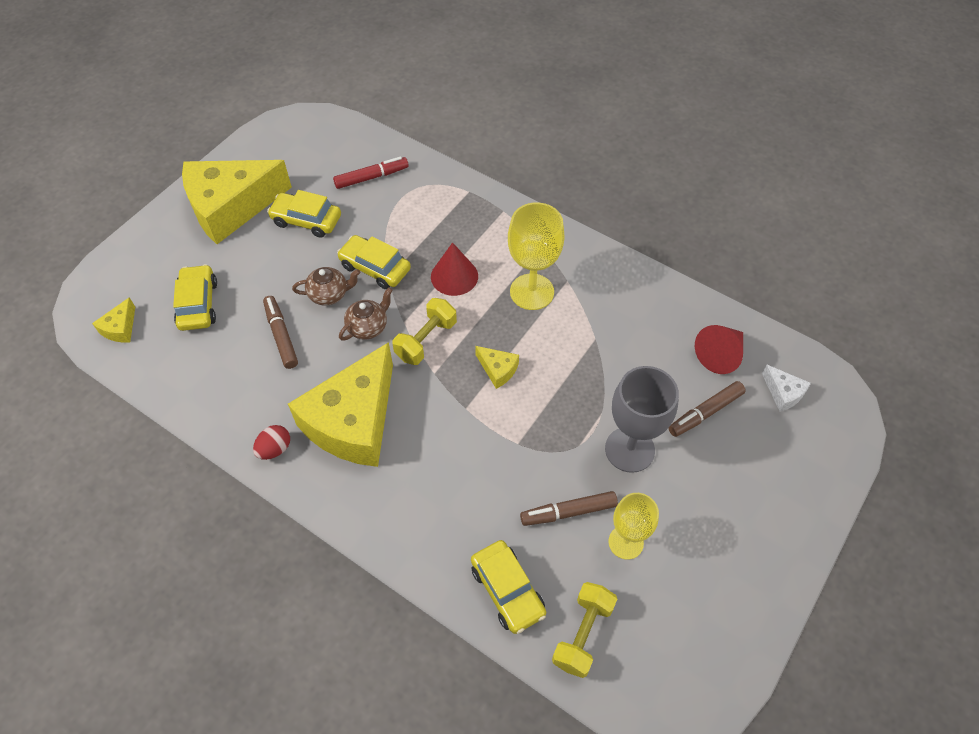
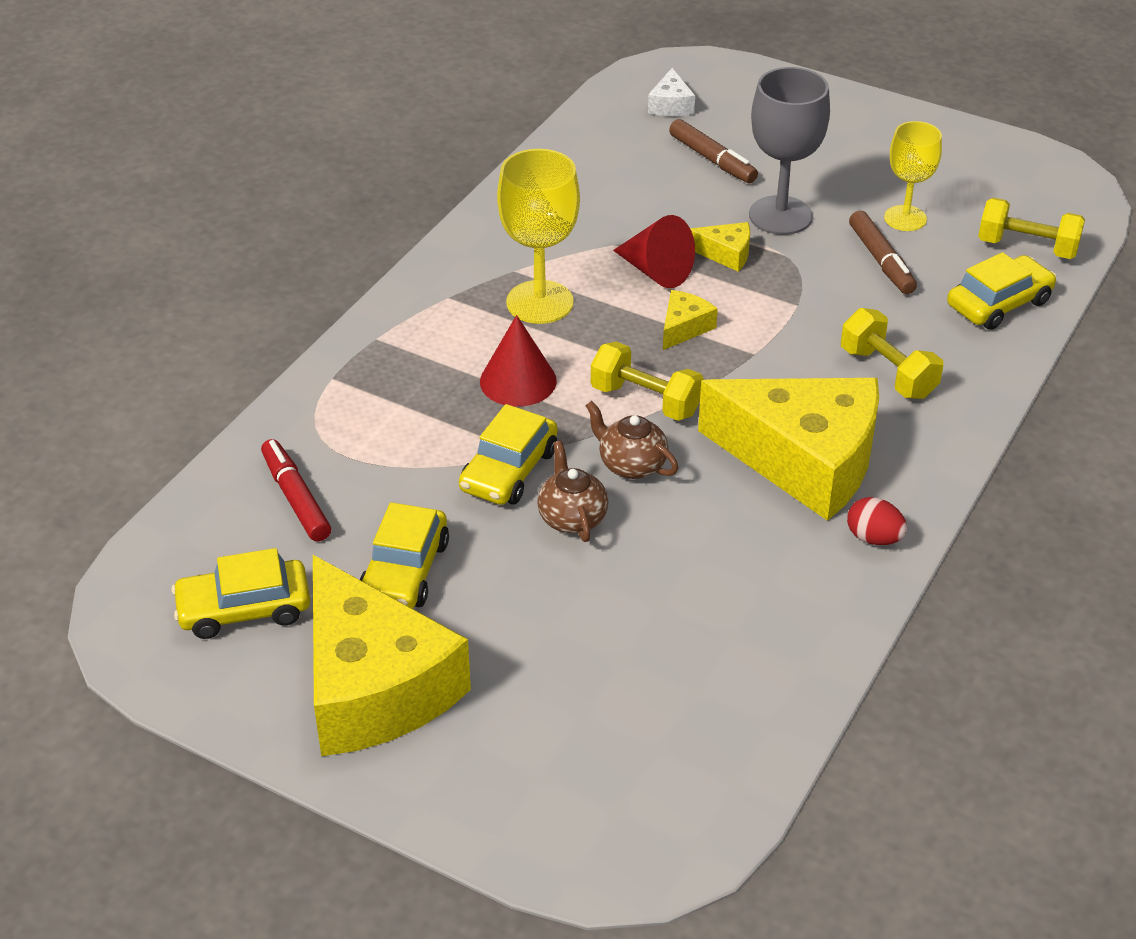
camera: 95 degrees left, 15 degrees down
yellow cheese [92,297,135,343] -> yellow cheese moved to [690,222,750,271]
yellow car [173,264,217,331] -> yellow car moved to [171,548,310,639]
brown marker [263,296,298,369] -> none
red cone [695,325,743,374] -> red cone moved to [613,215,695,288]
white cheese [762,364,811,412] -> white cheese turned 135 degrees clockwise [648,68,695,116]
none -> yellow dumbbell [841,308,943,399]

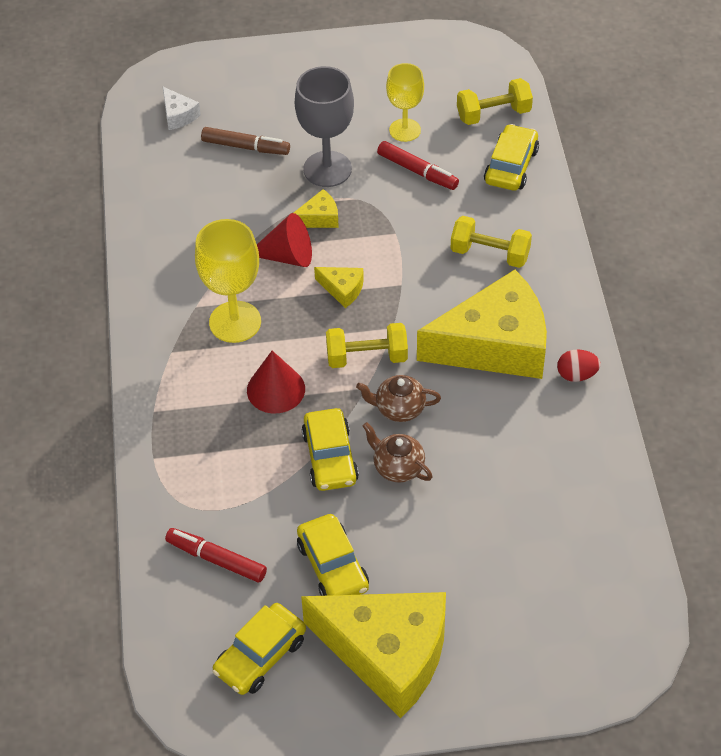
camera: 35 degrees left, 10 degrees up
yellow cheese [663,290,718,350] -> yellow cheese turned 120 degrees clockwise [314,267,364,308]
brown marker [849,211,917,294] -> red marker [377,141,459,190]

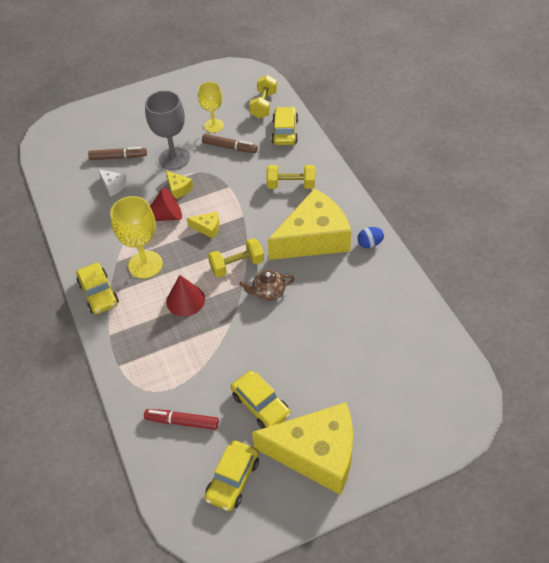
camera: 15 degrees left, 0 degrees up
white cheese [163,87,201,130] -> white cheese moved to [98,169,128,197]
yellow cheese [294,189,339,228] -> yellow cheese turned 90 degrees clockwise [166,170,193,199]
yellow car [302,408,359,491] -> yellow car moved to [76,263,119,314]
brown teapot [363,422,433,483] -> none
red marker [377,141,459,190] -> brown marker [202,134,258,153]
yellow dumbbell [457,78,533,125] -> yellow dumbbell turned 45 degrees counterclockwise [249,75,277,118]
red egg [557,349,601,382] -> blue egg [358,227,384,248]

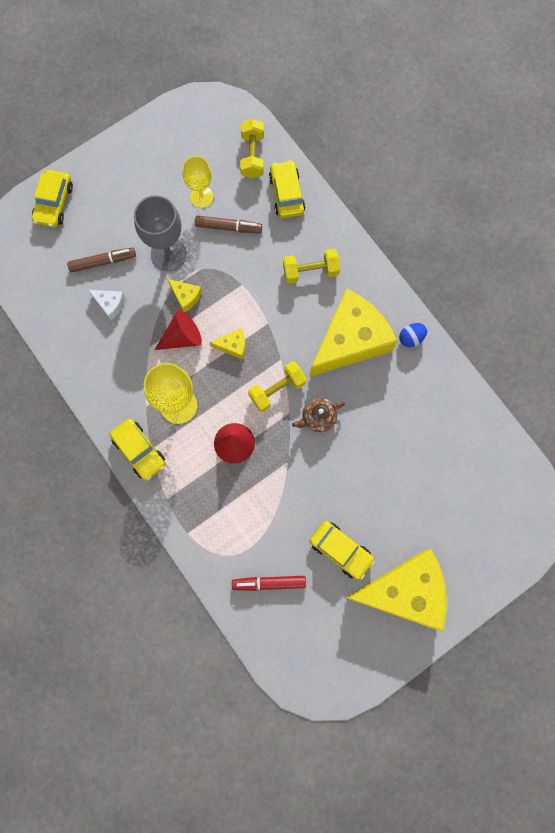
camera: 15 degrees left, 25 degrees up
yellow car [205,440,259,511] -> yellow car moved to [32,170,73,227]

